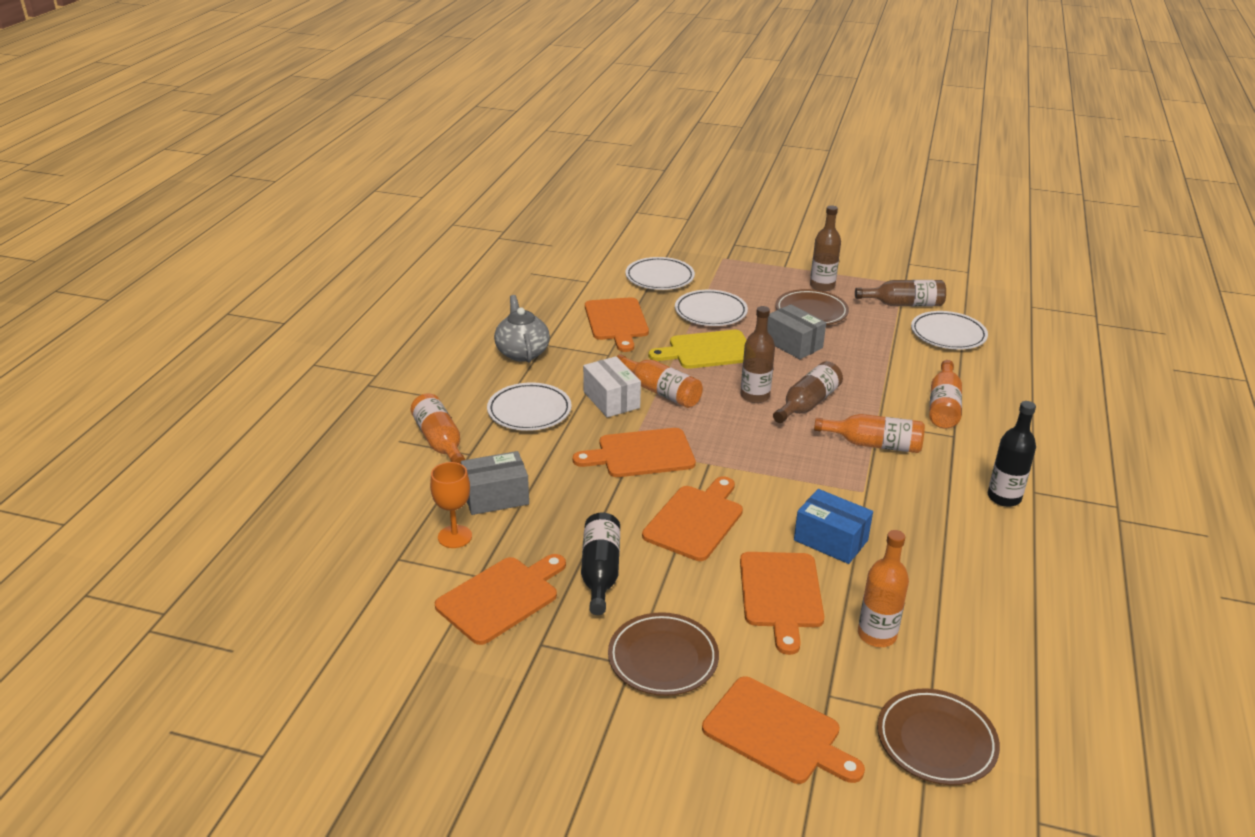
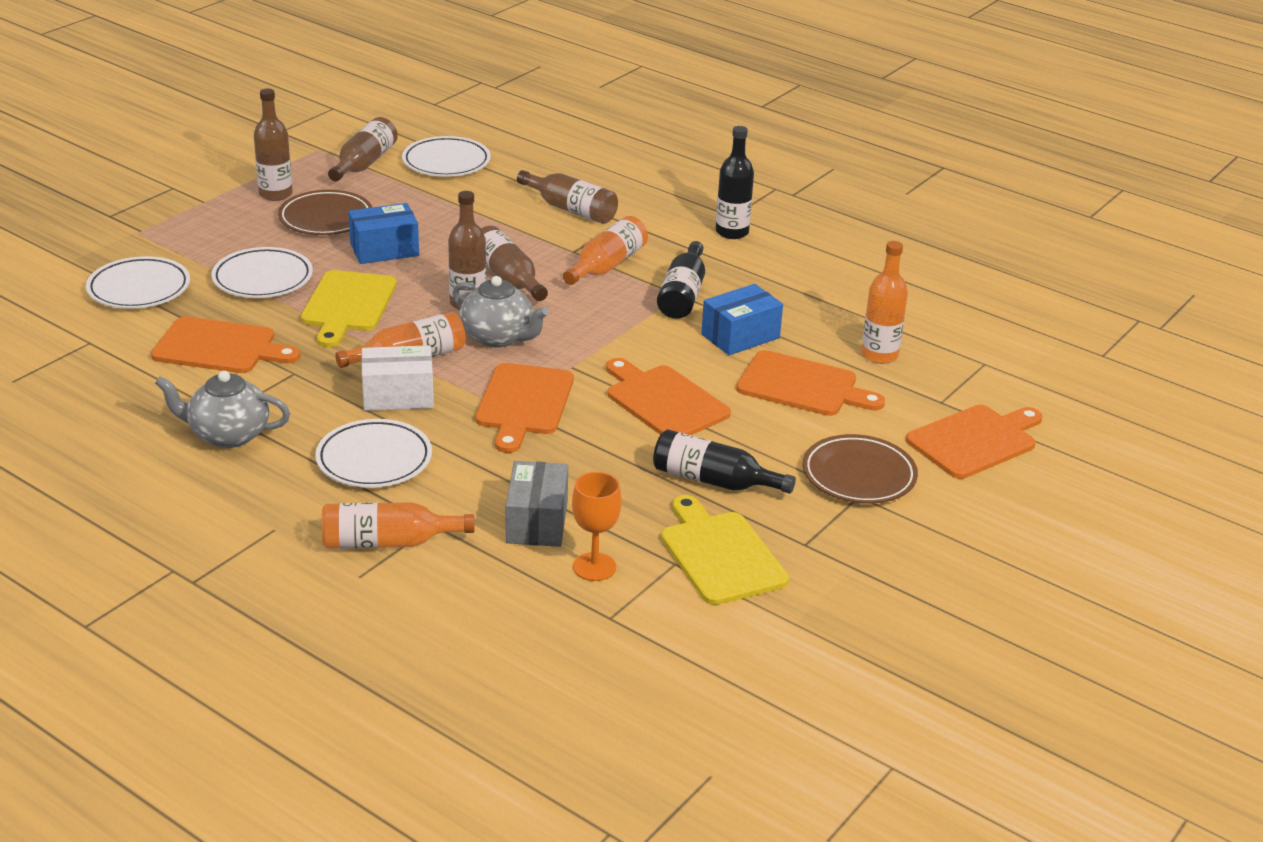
camera: 70 degrees left, 0 degrees up
orange cutting board [435,554,566,645] -> yellow cutting board [661,495,789,605]
grey box [768,304,826,359] -> blue box [348,203,419,264]
brown plate [877,688,1000,785] -> none
orange bottle [929,360,962,428] -> brown bottle [517,170,618,224]
none -> grey teapot [452,276,549,348]
none -> black bottle [657,241,705,319]

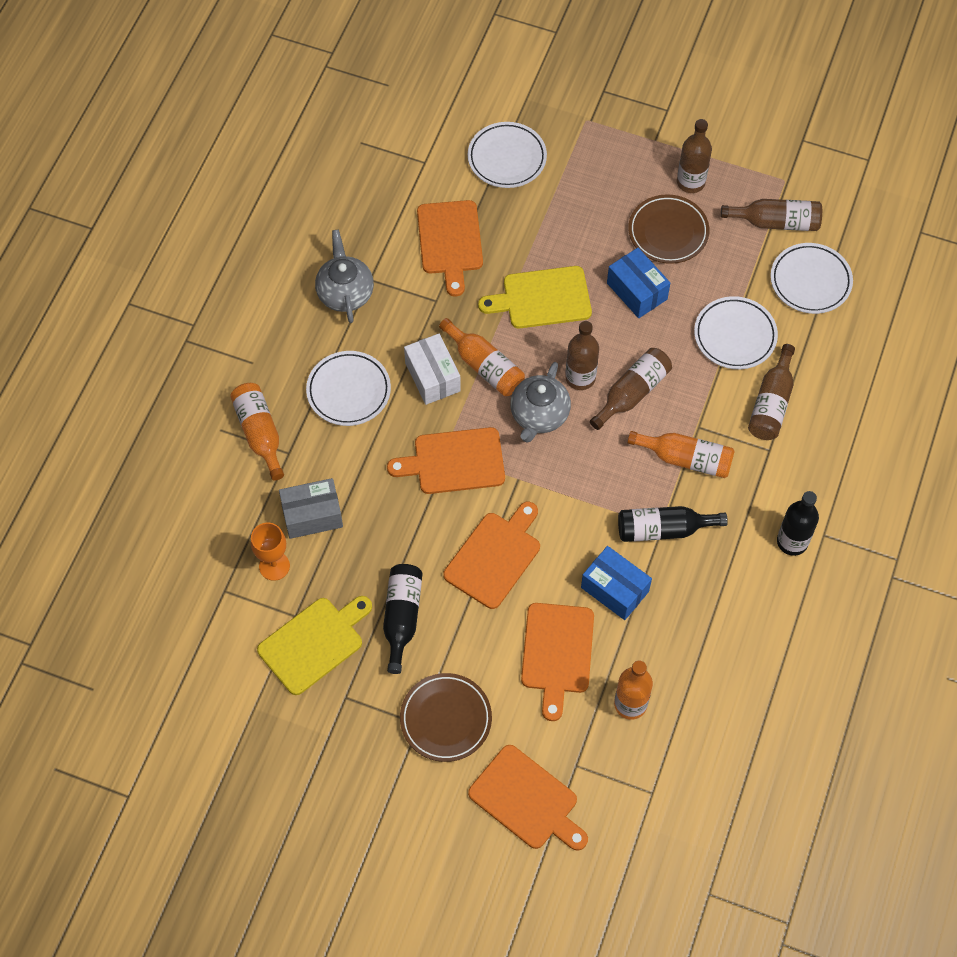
camera: 75 degrees right, 30 degrees up
white plate [211,247,313,298] -> white plate moved to [694,296,778,369]

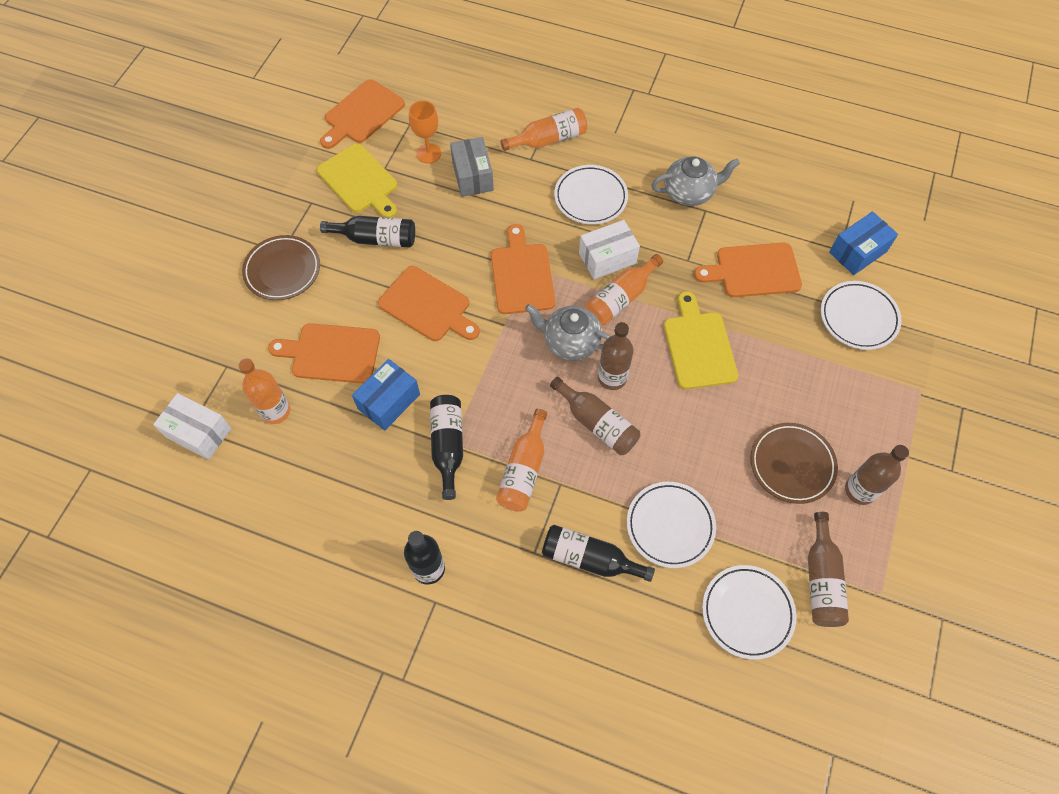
camera: 90 degrees right, 0 degrees up
orange cutting board [468,745,588,851] -> orange cutting board moved to [320,79,405,149]
blue box [607,248,670,318] -> blue box moved to [829,211,898,275]
brown bottle [748,344,795,440] -> black bottle [542,525,655,582]
none -> white box [153,393,231,460]

